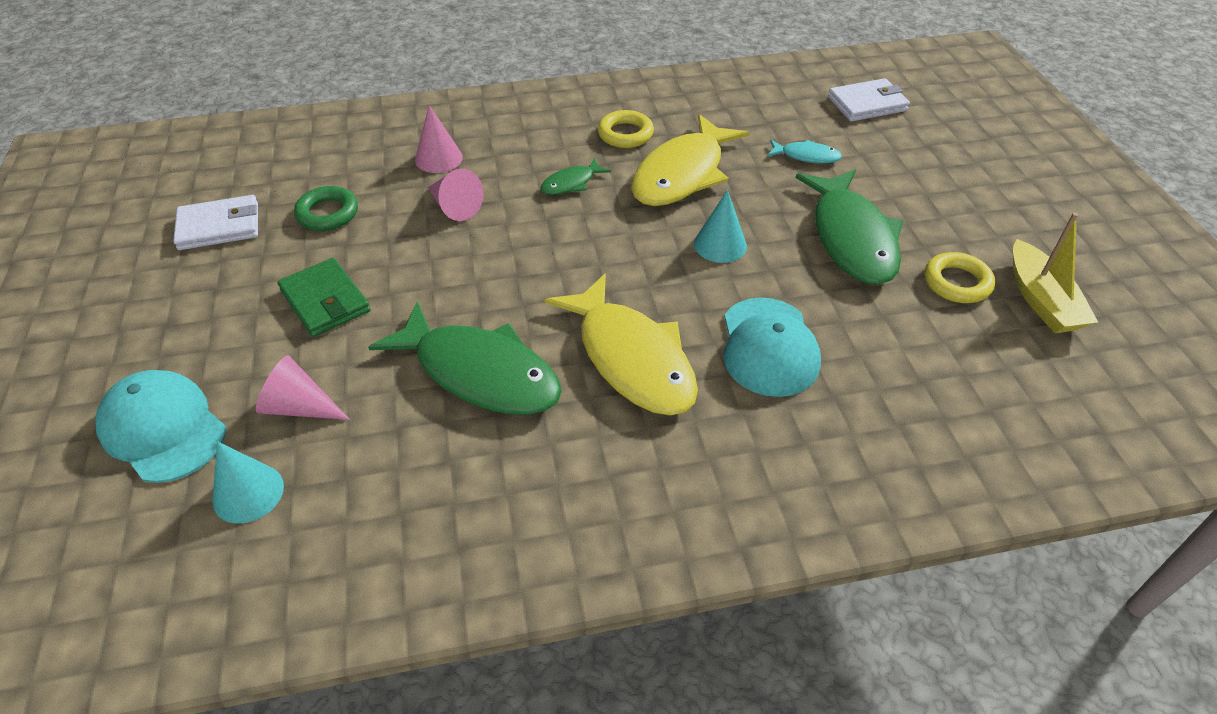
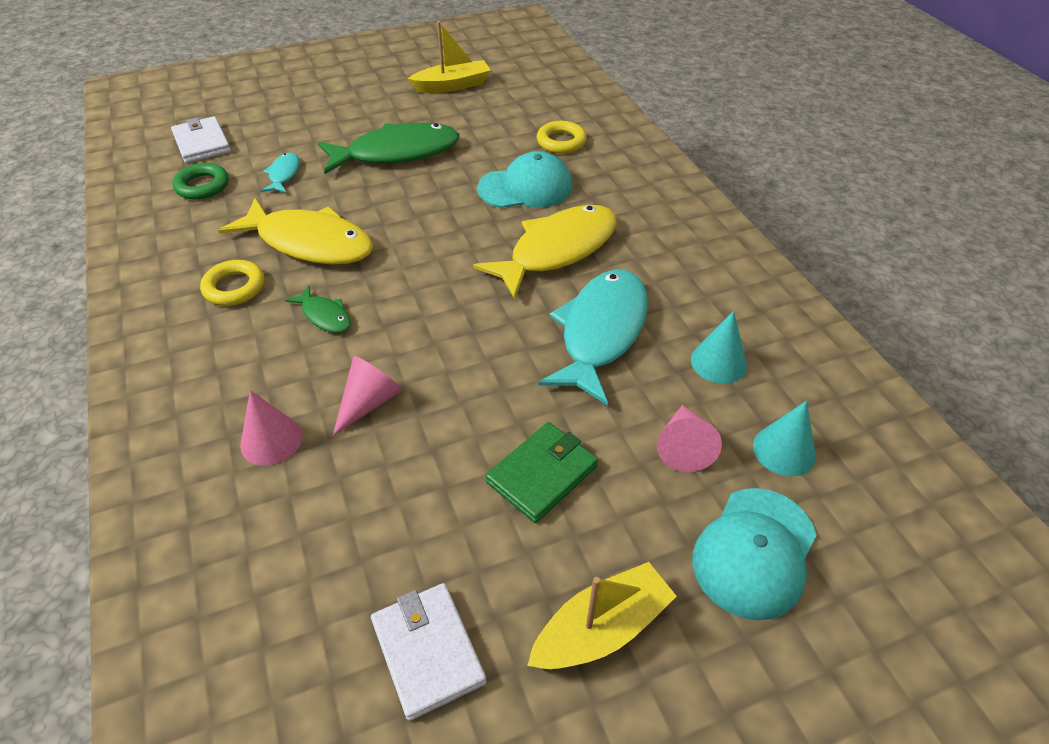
camera: 100 degrees left, 0 degrees up
green ring [294,186,358,231] -> green ring moved to [172,163,229,200]
green fish [368,302,562,415] -> turquoise fish [538,269,648,406]
turquoise cone [694,190,747,263] -> turquoise cone moved to [691,311,747,384]
yellow ring [924,252,995,303] -> yellow ring moved to [537,121,587,154]
none -> yellow boat [527,562,677,669]

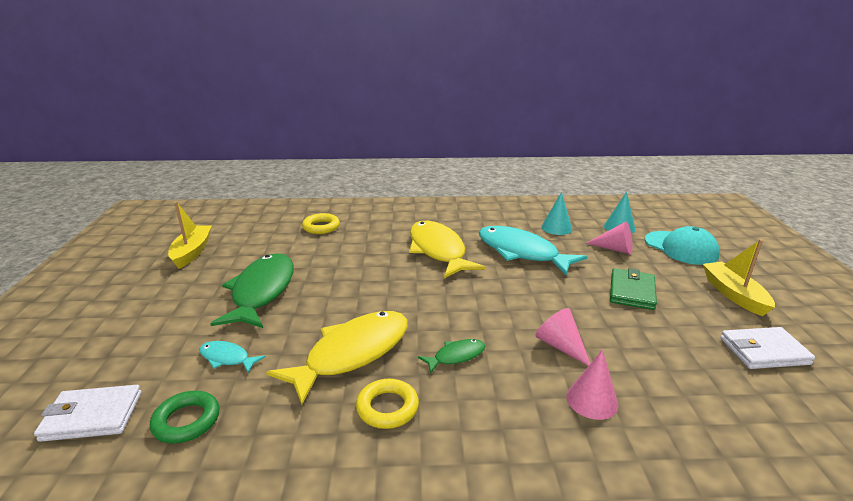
camera: 70 degrees left, 20 degrees down
turquoise cap [477,151,572,208] -> none
green wallet [486,422,598,523] -> green wallet turned 45 degrees clockwise [610,268,657,310]

